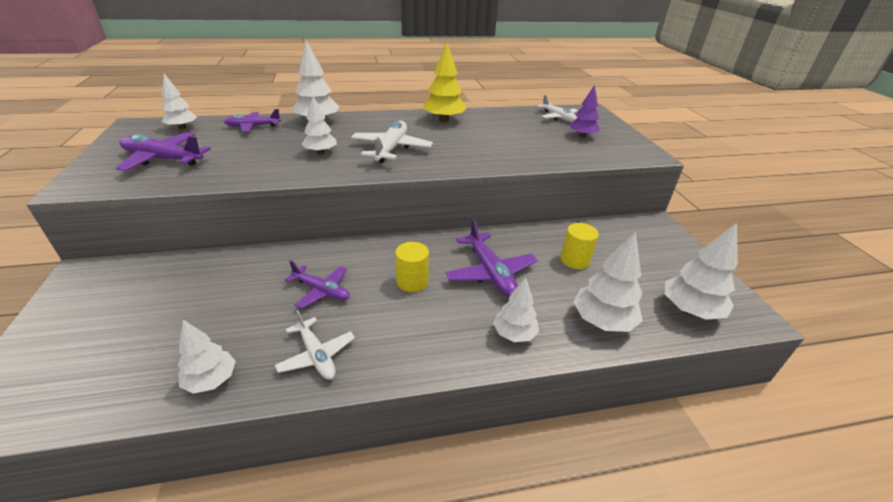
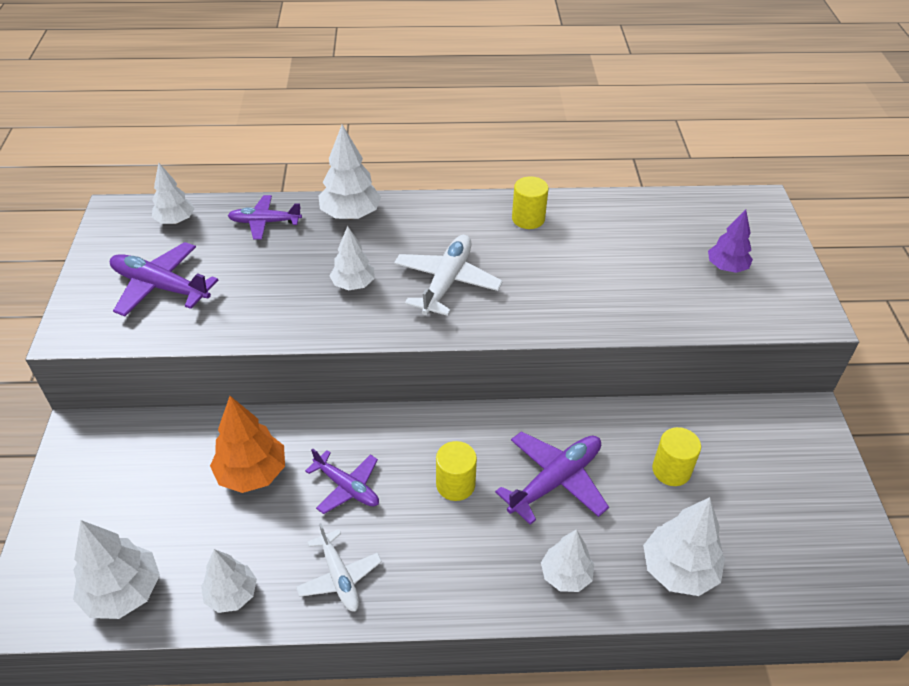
camera: 10 degrees right, 10 degrees up
yellow tree [424,43,466,122] -> yellow cylinder [512,176,549,229]
purple plane [446,218,538,298] -> purple plane turned 120 degrees counterclockwise [495,431,609,525]
white plane [537,95,578,122] -> none
white tree [665,223,738,320] -> white tree moved to [73,520,160,619]
none -> orange tree [210,396,285,493]

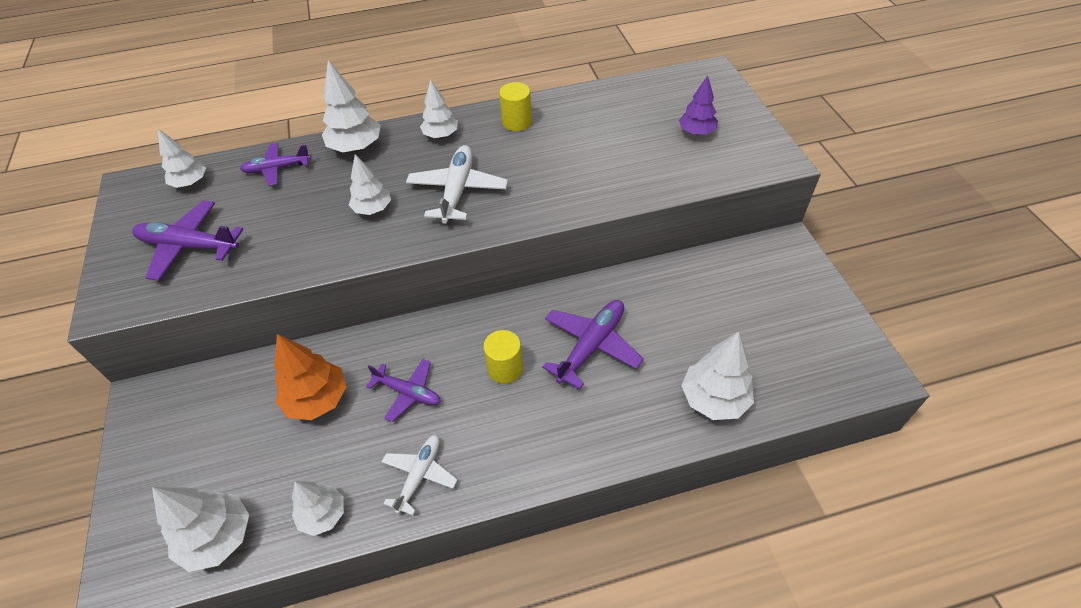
camera: 10 degrees left, 5 degrees up
white plane [296,523,382,612] -> white plane turned 120 degrees counterclockwise [381,435,458,515]
white tree [541,529,594,592] -> white tree moved to [420,79,458,138]
yellow cylinder [652,427,701,486] -> none

